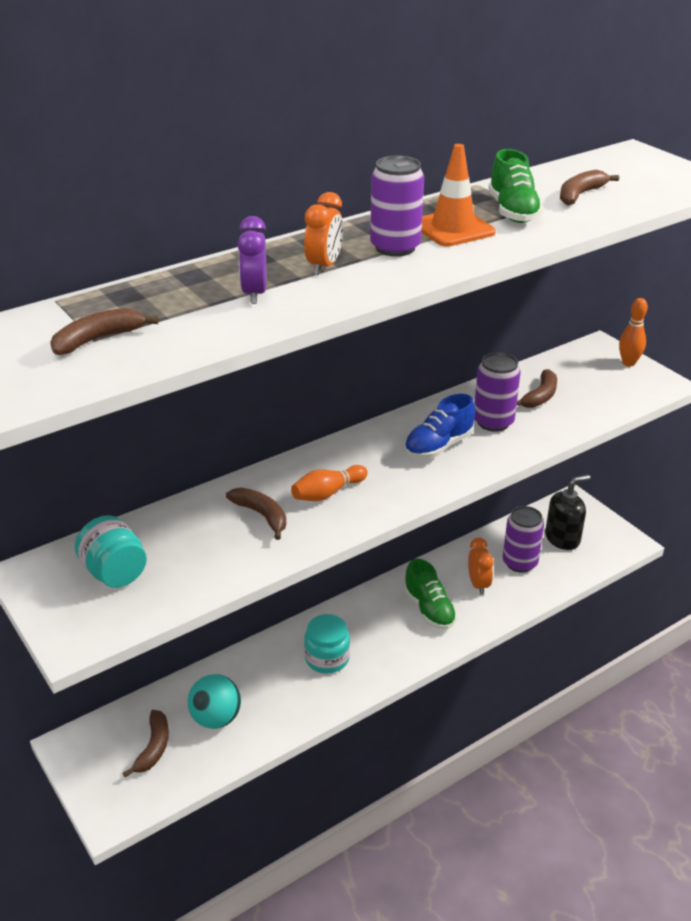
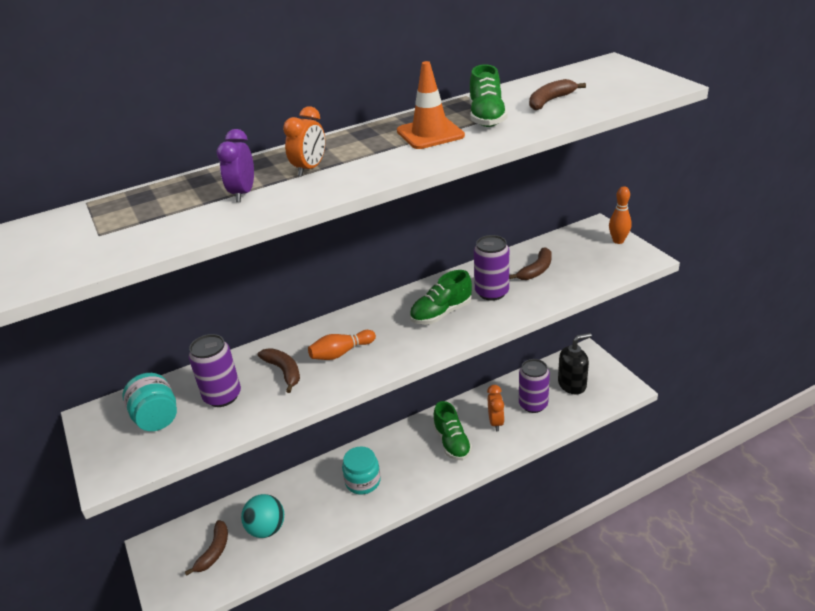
camera: 10 degrees right, 0 degrees up
brown banana [50,308,159,355] -> none
purple can [370,155,424,257] -> purple can moved to [189,334,241,407]
blue shoe [405,394,475,459] -> green shoe [410,270,472,325]

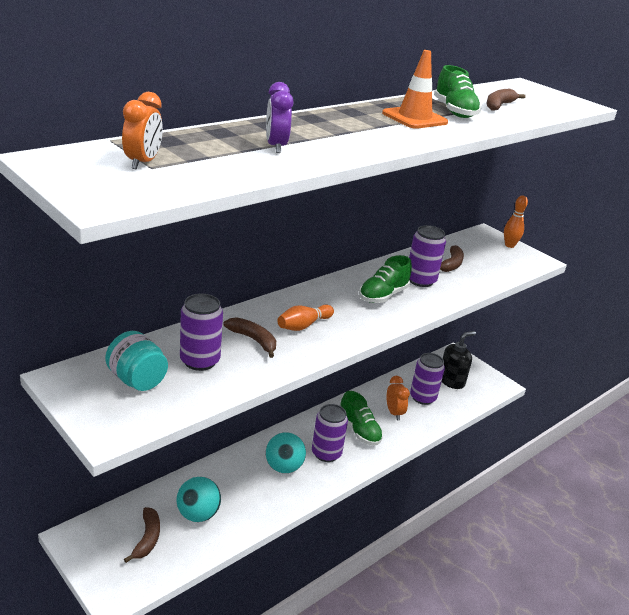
camera: 20 degrees left, 5 degrees down
orange clock [283,106,325,176] -> orange clock moved to [122,92,163,169]
turquoise jar [342,446,381,494] -> turquoise ball [266,432,306,473]
none -> purple can [312,404,348,462]

